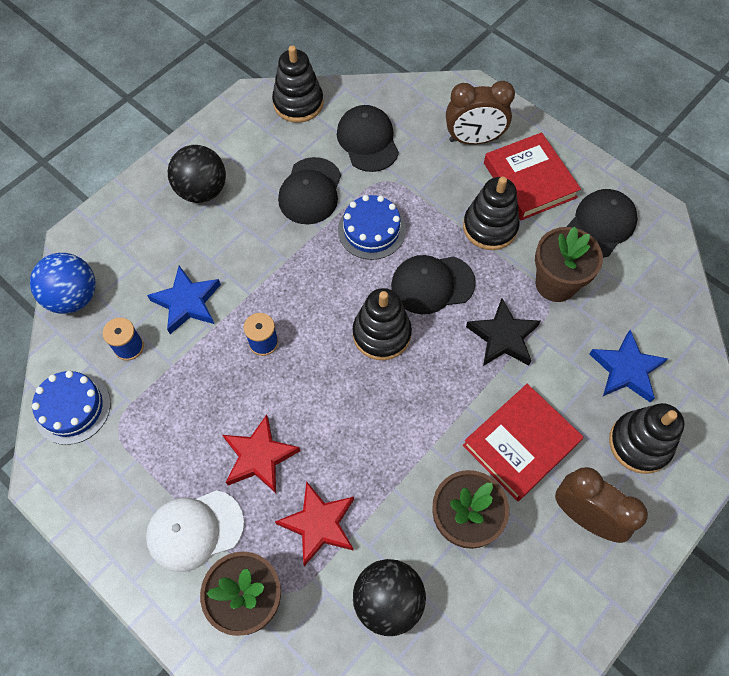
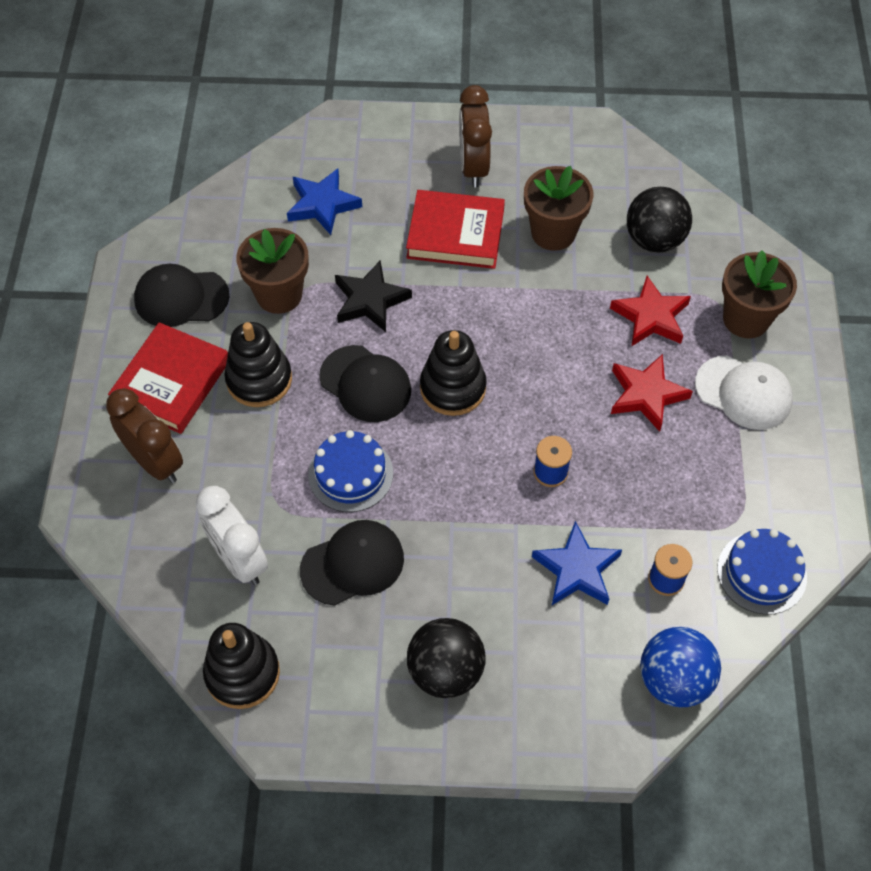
camera: 130 degrees left, 5 degrees down
black cap [337,105,399,172] -> white clock [196,486,268,585]
black stacking toy [609,403,685,474] -> none

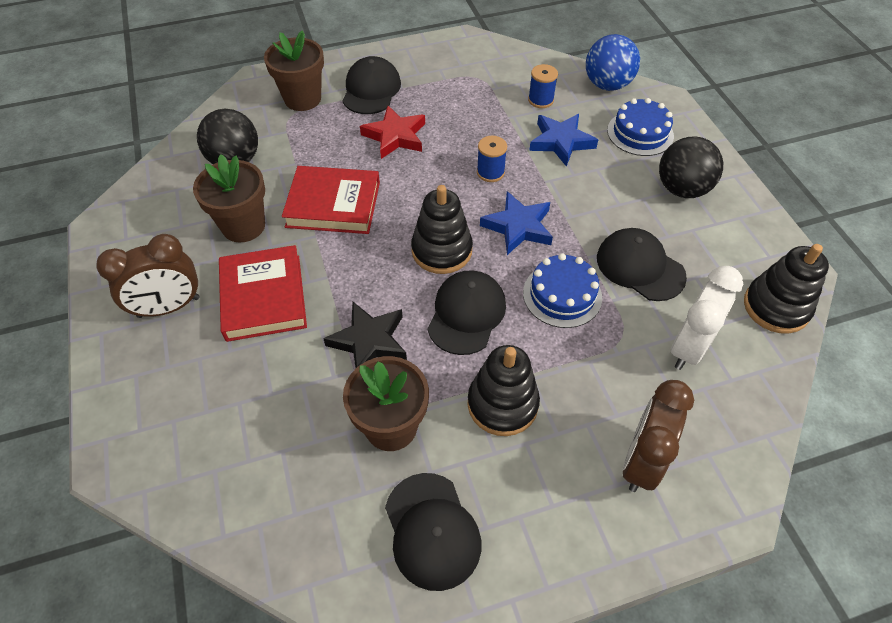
camera: 110 degrees left, 5 degrees down
red book [108,322,228,434] -> red book moved to [282,166,380,234]
blue star [287,169,362,235] -> blue star moved to [480,191,553,255]
red star [610,276,691,347] -> none
white cap [695,355,793,430] -> black cap [342,56,401,114]
blue cake [717,529,807,615] -> blue cake moved to [607,98,674,156]

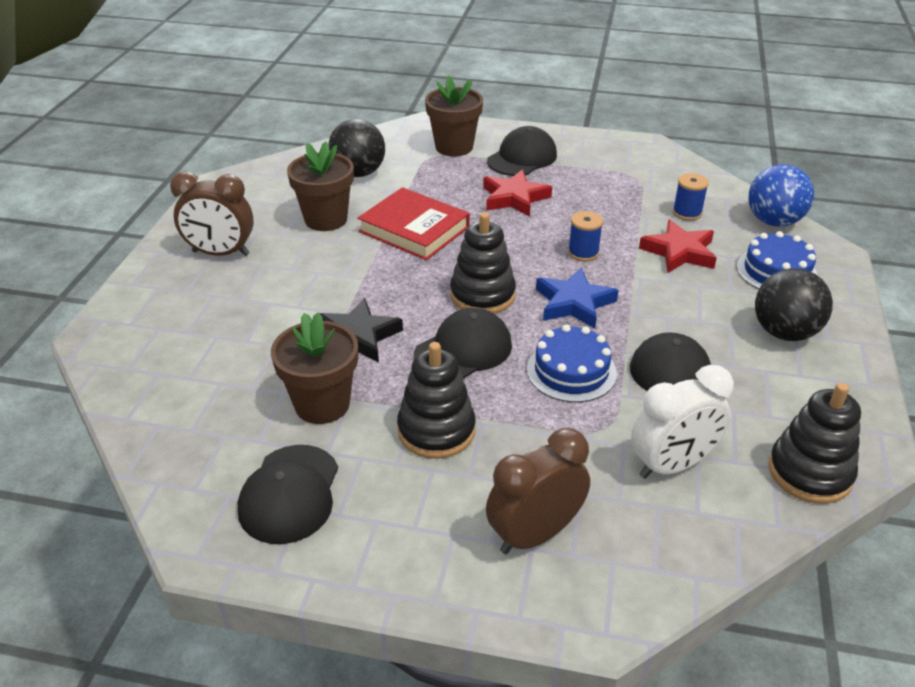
camera: 30 degrees right, 15 degrees down
red book [219,245,307,342] -> none
blue star [529,114,598,167] -> red star [639,219,717,273]

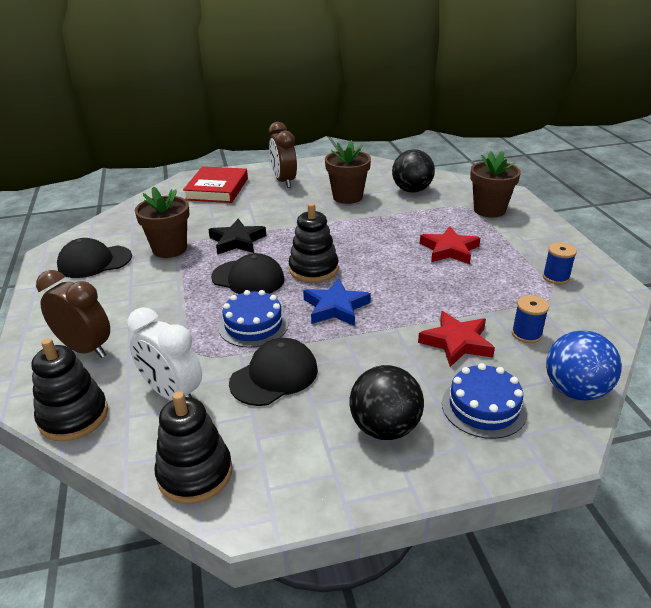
camera: 65 degrees right, 5 degrees down
red book [357,187,470,260] -> red book moved to [183,166,248,203]
black stacking toy [397,342,476,459] -> black stacking toy moved to [31,338,108,442]
black cap [487,126,557,176] -> none
blue spool [568,211,603,262] -> blue spool moved to [543,243,577,284]

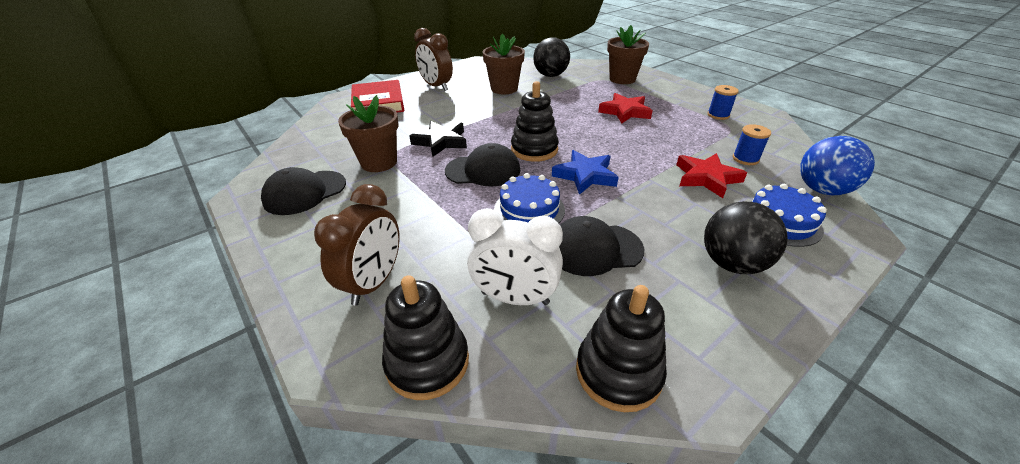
camera: 25 degrees left, 5 degrees up
brown clock [36,270,110,358] -> brown clock turned 105 degrees clockwise [314,184,400,306]
black cap [229,338,318,406] -> black cap turned 120 degrees counterclockwise [559,216,645,276]

